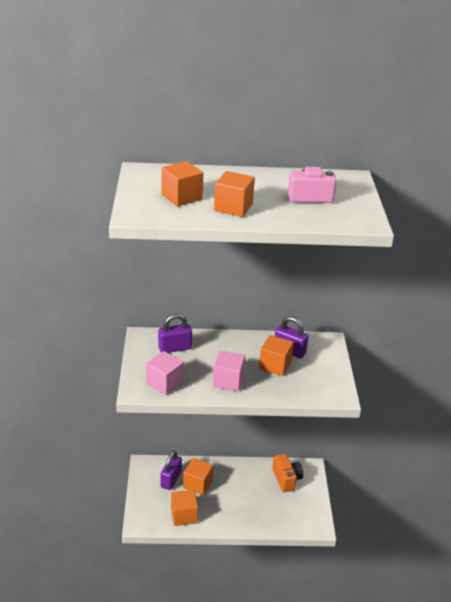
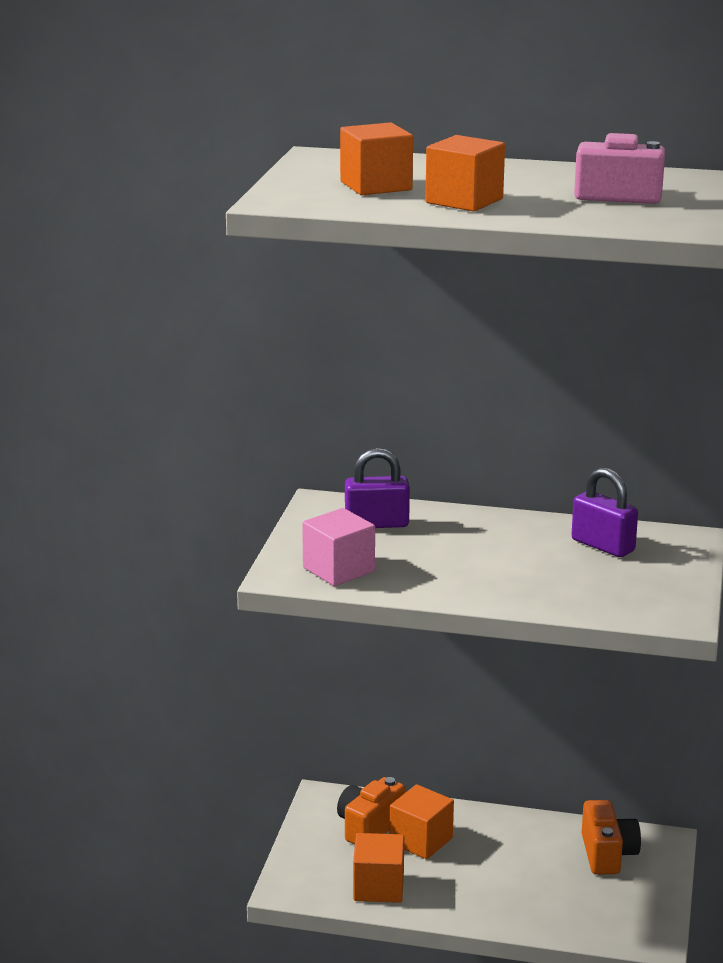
camera: 15 degrees right, 10 degrees down
purple padlock [161,450,182,490] -> orange camera [337,777,405,845]
pink cube [213,351,245,391] -> none
orange cube [259,335,294,376] -> none

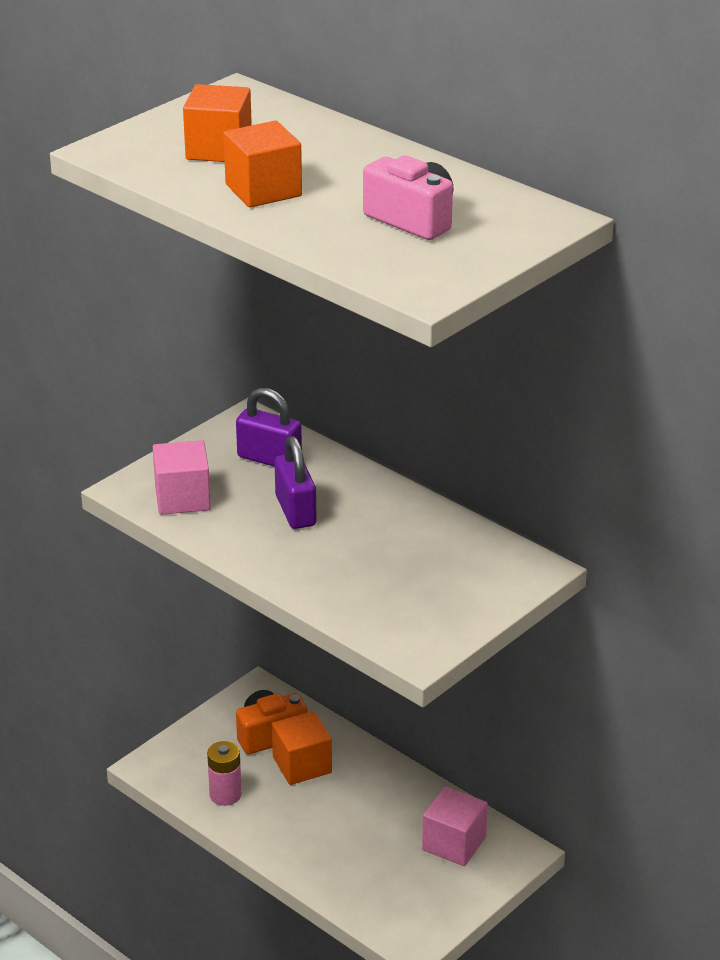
camera: 30 degrees right, 10 degrees up
orange cube [353,833,404,903] -> pink battery [207,741,242,806]
purple padlock [571,467,638,557] -> purple padlock moved to [275,436,317,529]
orange camera [582,800,641,875] -> pink cube [422,786,488,866]

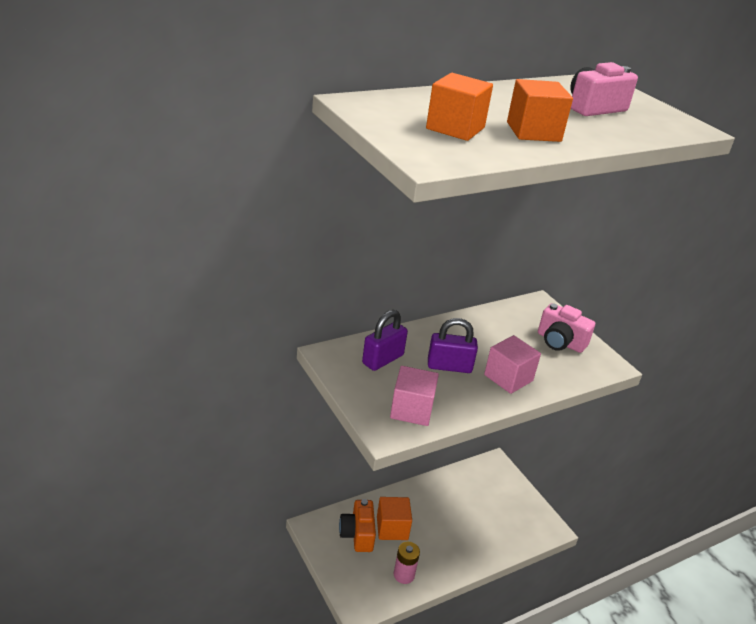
camera: 75 degrees left, 0 degrees up
pink cube [422,786,488,866] -> pink cube moved to [484,335,541,394]
none -> pink camera [538,303,595,353]

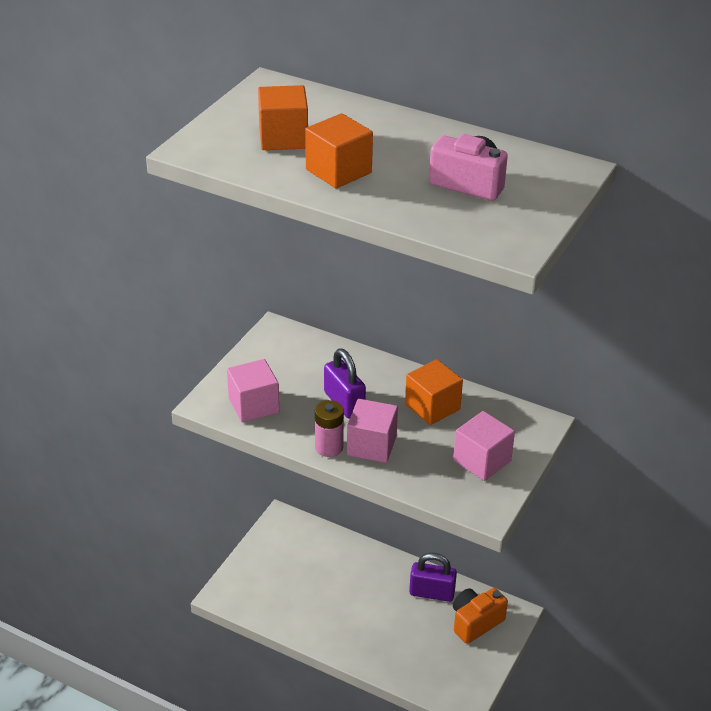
camera: 60 degrees right, 5 degrees up
orange camera [339,499,376,552] -> orange camera moved to [453,588,508,644]
purple padlock [362,310,408,371] -> purple padlock moved to [409,553,457,602]
orange cube [377,497,412,540] -> orange cube moved to [405,359,463,425]
pink battery [394,542,420,584] -> pink battery moved to [315,400,344,457]
pink camera [538,303,595,353] -> pink cube [453,411,515,481]

